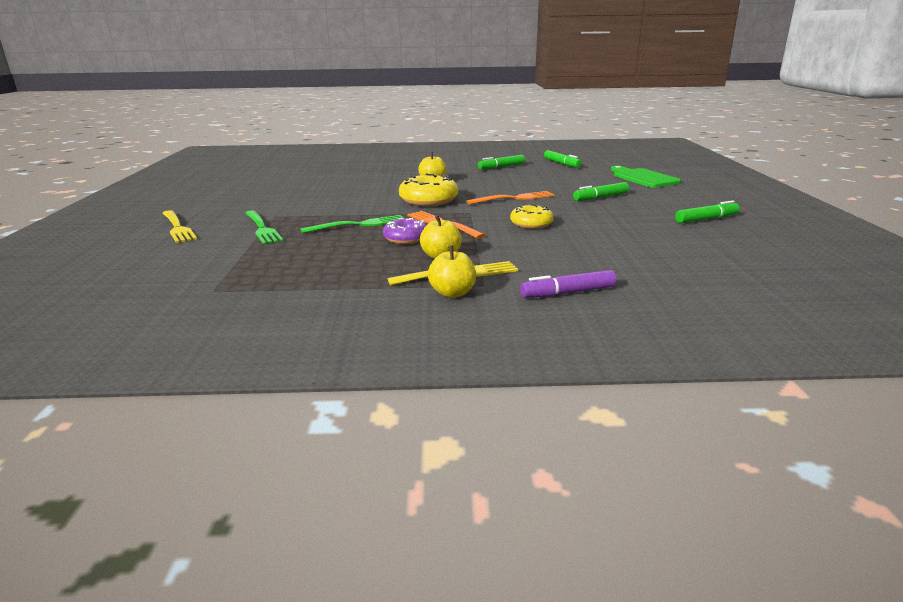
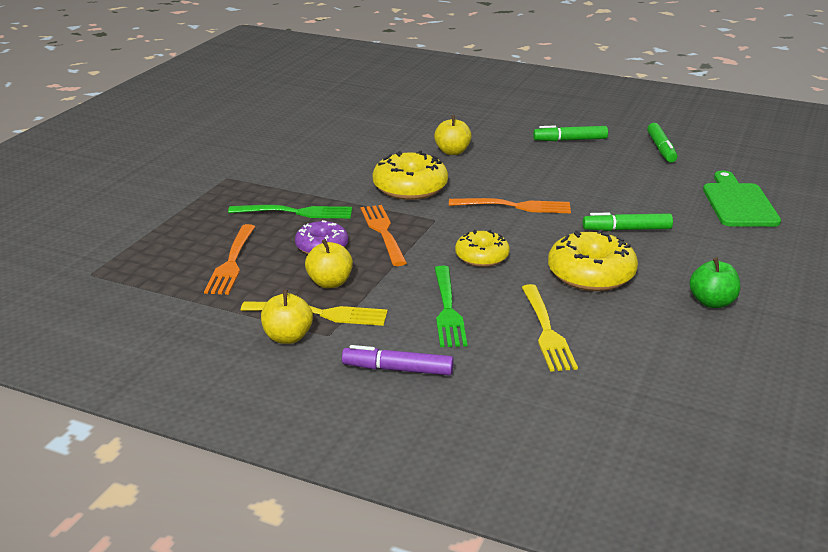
camera: 25 degrees right, 5 degrees up
yellow fork [163,210,197,243] -> yellow fork moved to [522,284,578,372]
green fork [245,210,284,245] -> green fork moved to [434,266,467,347]
green marker [675,200,740,223] -> green apple [689,257,740,308]
none -> orange fork [204,224,255,295]
none -> yellow donut [548,230,638,291]

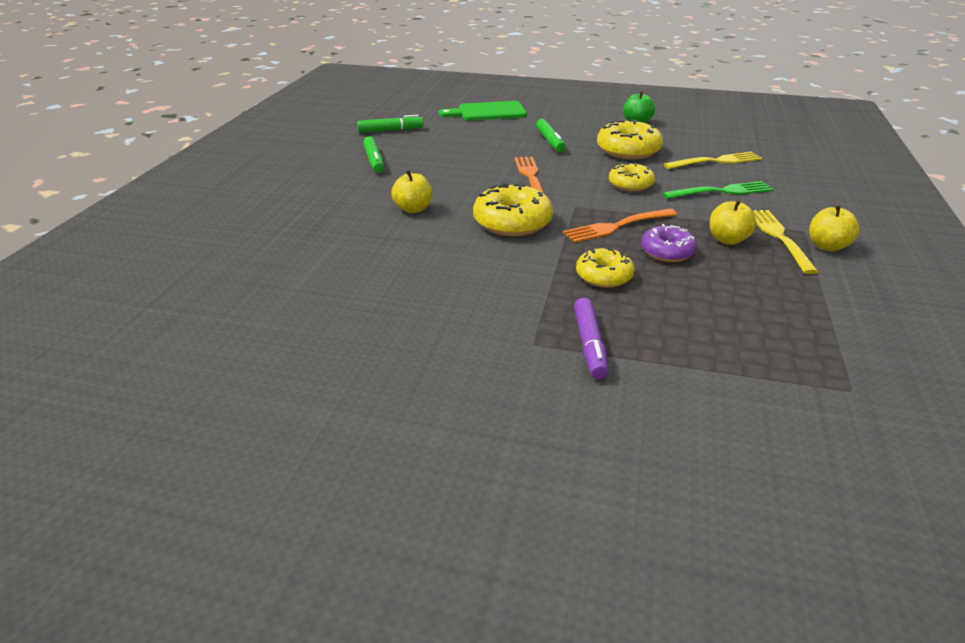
camera: 100 degrees left, 5 degrees up
orange fork [204,224,255,295] -> none
green fork [228,205,352,218] -> yellow donut [576,246,635,288]
purple marker [342,345,454,375] -> purple marker moved to [574,298,609,379]

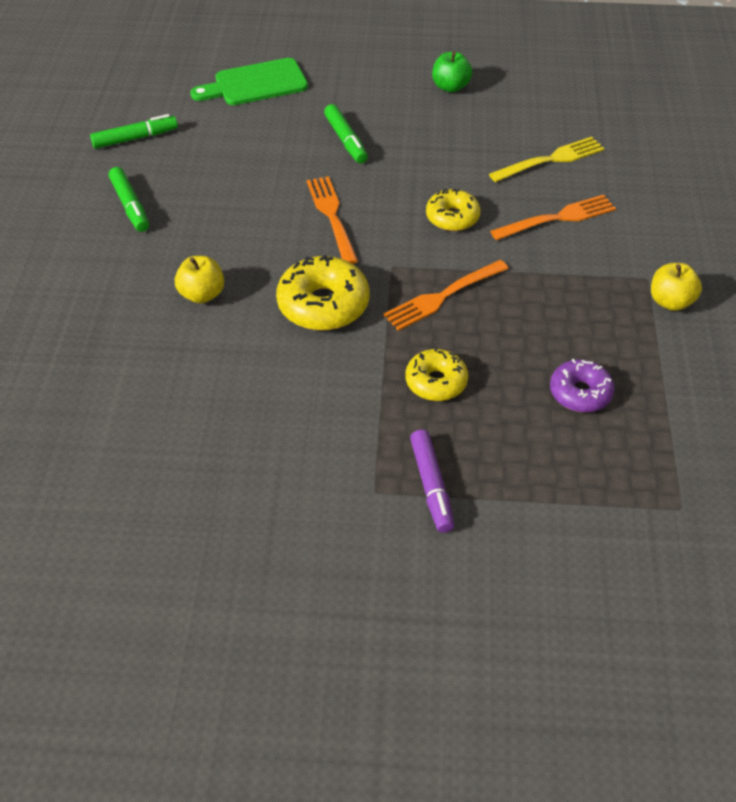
camera: 10 degrees left, 15 degrees up
yellow donut [597,119,663,160] -> none
purple donut [641,224,697,262] -> purple donut moved to [550,359,614,413]
green fork [662,181,773,199] -> orange fork [490,195,616,240]
yellow apple [710,199,756,245] -> none
yellow fork [753,210,818,274] -> none

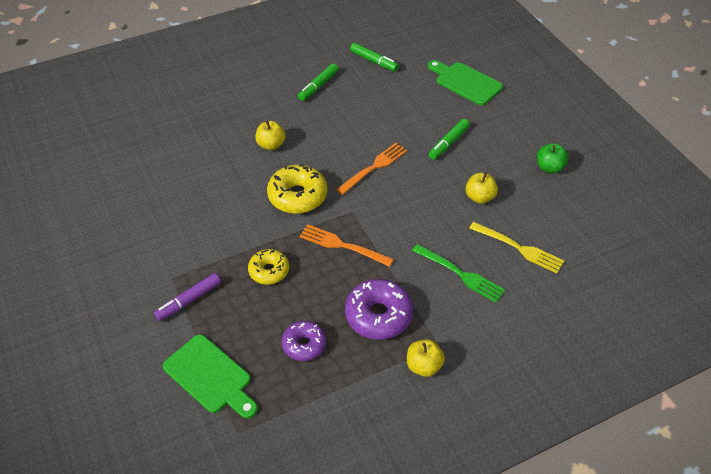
camera: 60 degrees right, 0 degrees up
yellow donut [426,188,481,231] -> none
orange fork [490,195,616,240] -> green fork [412,244,505,303]
none -> green cutting board [163,334,258,419]
none -> purple donut [345,279,413,340]
none -> yellow apple [465,173,498,204]

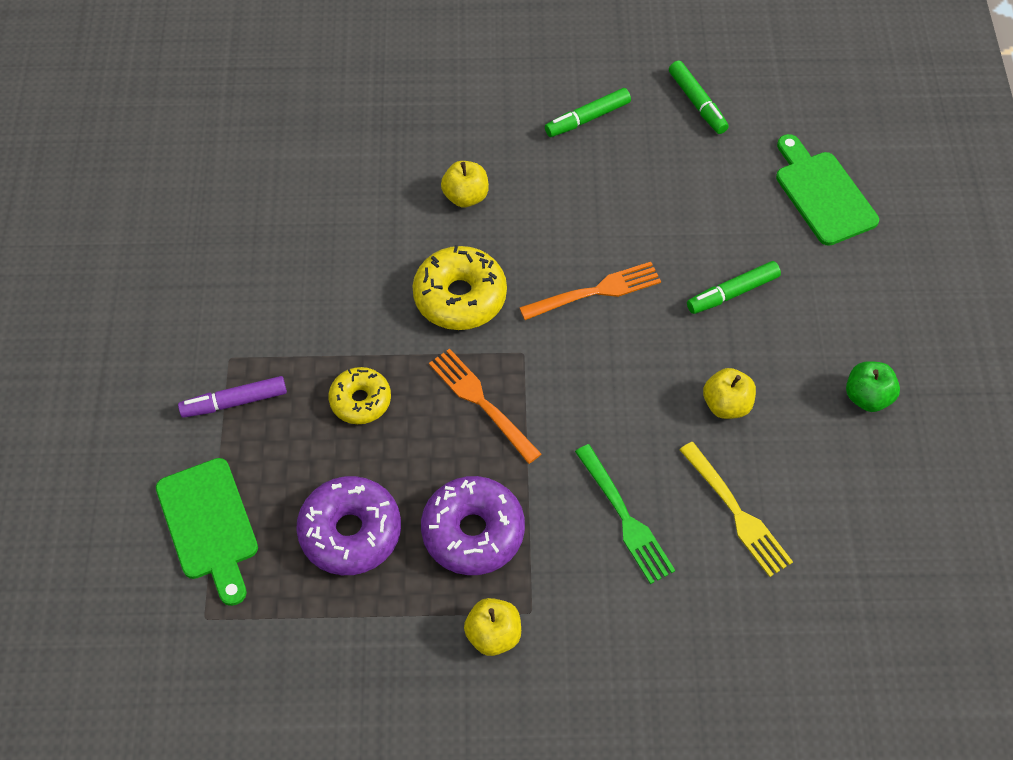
camera: 25 degrees right, 10 degrees up
purple donut [282,321,326,361] -> purple donut [296,476,401,575], size x1.58

